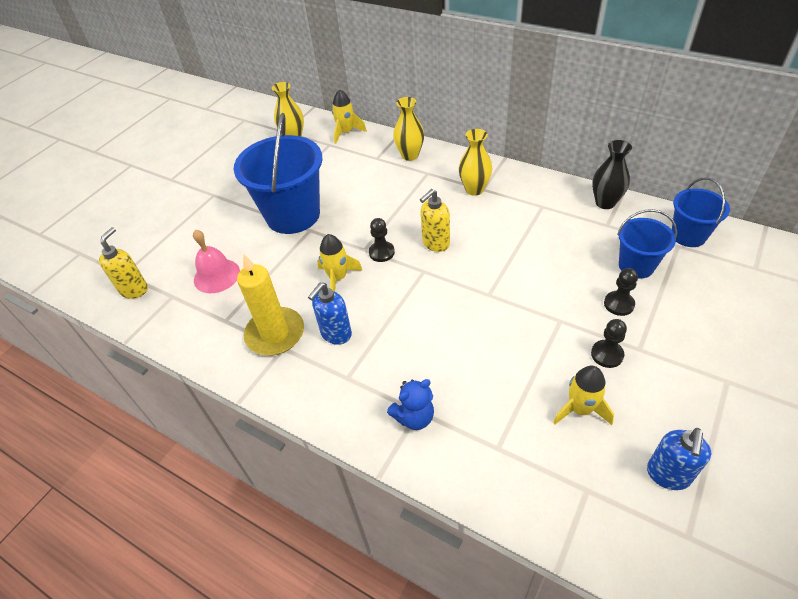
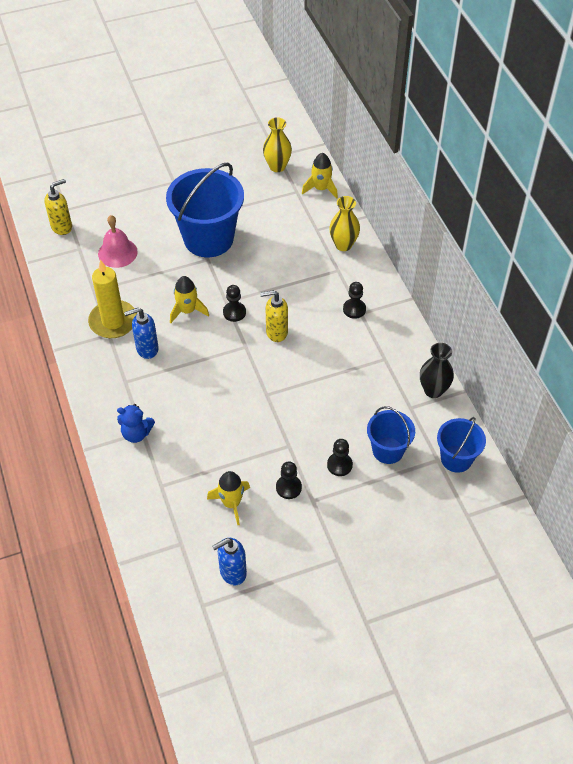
camera: 35 degrees right, 5 degrees up
yellow vase [459,129,492,196] -> black pawn [343,282,366,319]

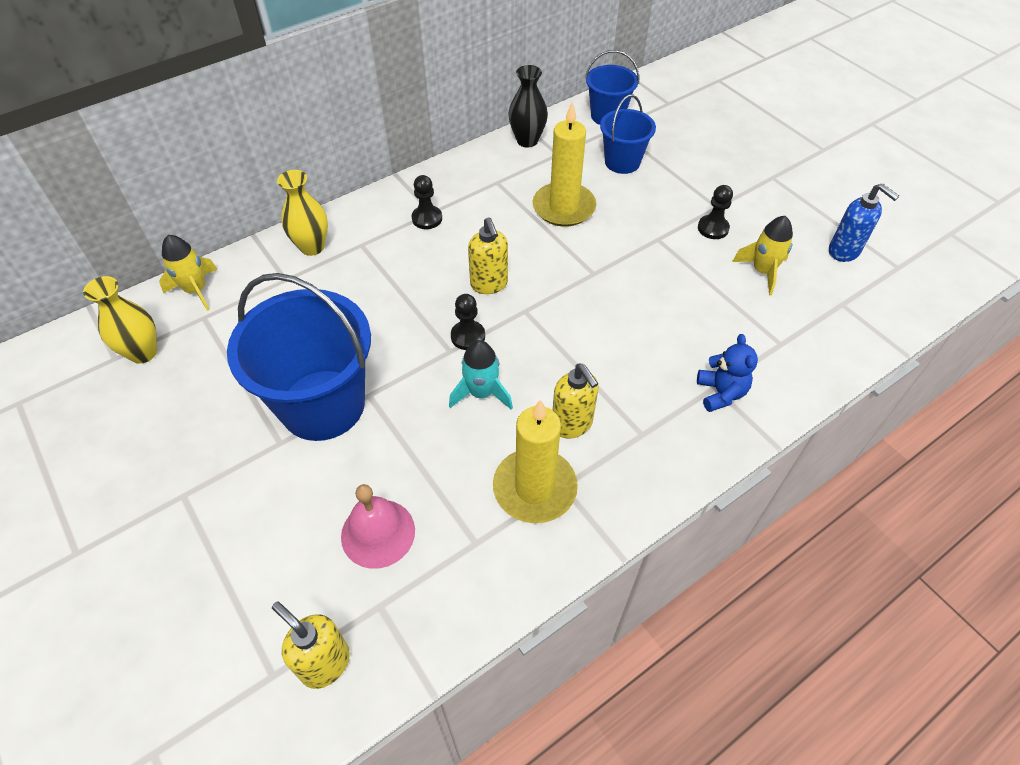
camera: 105 degrees left, 0 degrees up
blue soap dispenser [124,308,159,359] -> yellow soap dispenser [553,364,599,439]
yellow rocket [170,276,209,323] -> turquoise rocket [449,340,513,410]
black pawn [327,439,353,476] -> none
none -> yellow candle [533,102,596,227]

